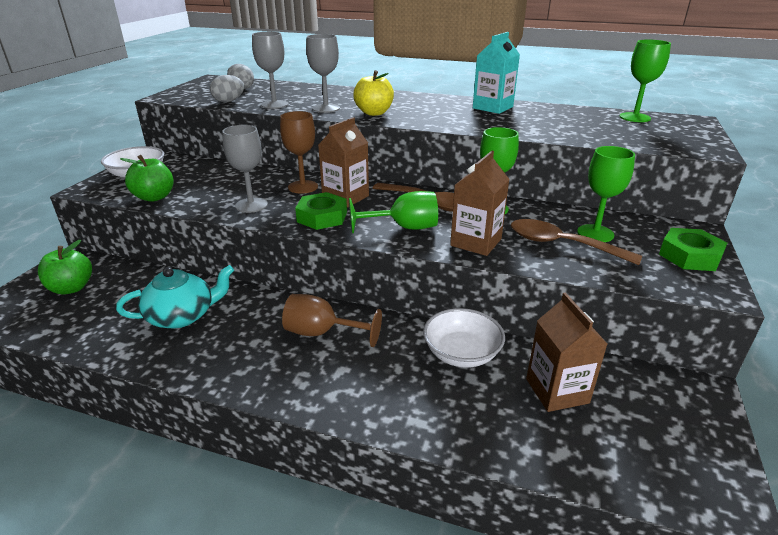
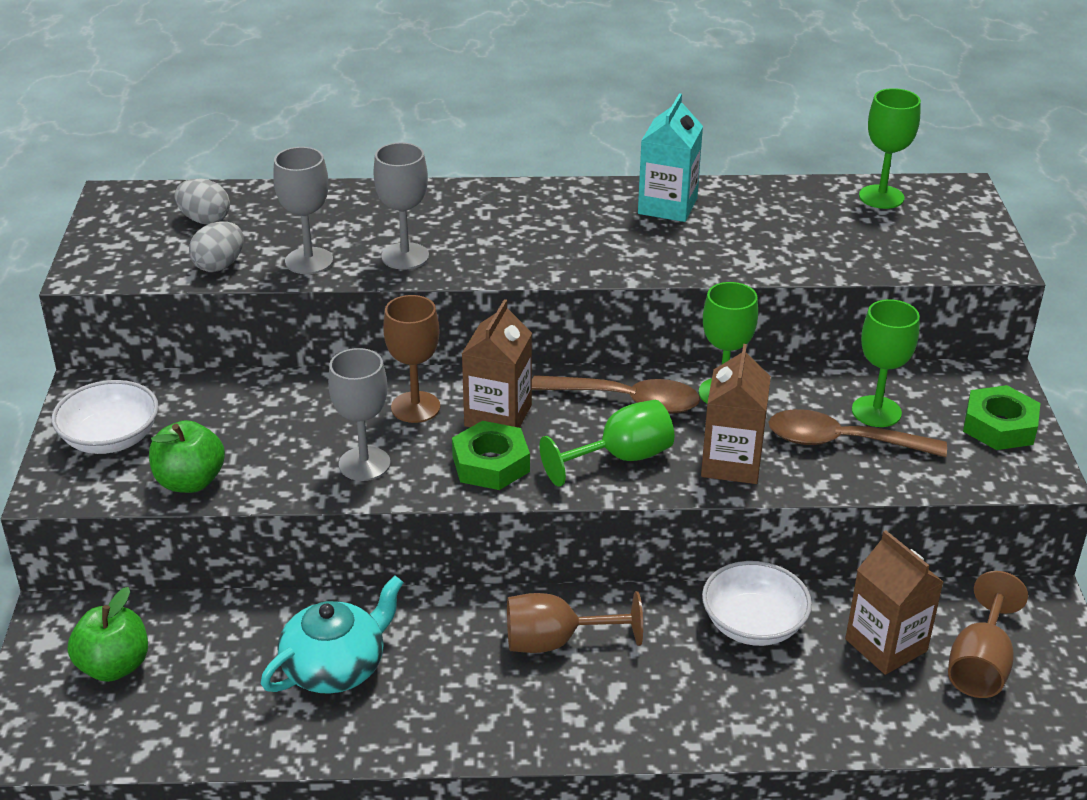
camera: 20 degrees left, 5 degrees up
yellow apple [353,70,394,116] -> none
none -> brown goblet [948,571,1028,698]

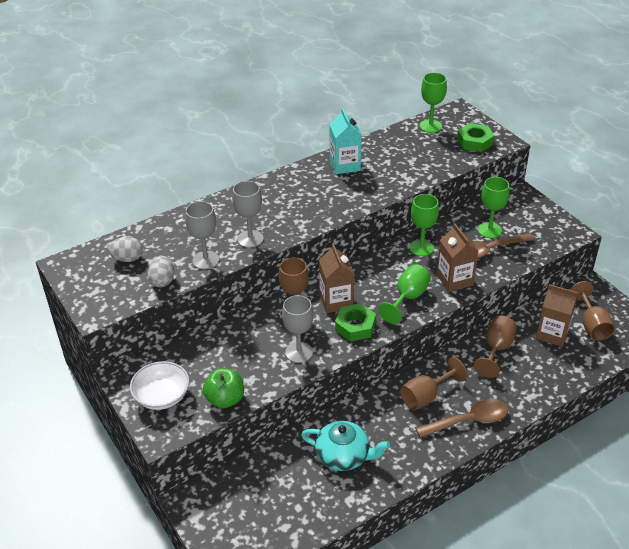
camera: 30 degrees left, 5 degrees up
green apple [68,587,148,682] -> none
turquoise teapot [261,576,404,694] -> turquoise teapot turned 90 degrees clockwise [301,421,390,471]
brown spoon [532,375,700,414] -> brown spoon moved to [416,399,509,438]
white bowl [702,561,812,646] -> brown goblet [474,316,517,378]
green nut [963,385,1040,450] -> green nut moved to [457,123,495,152]

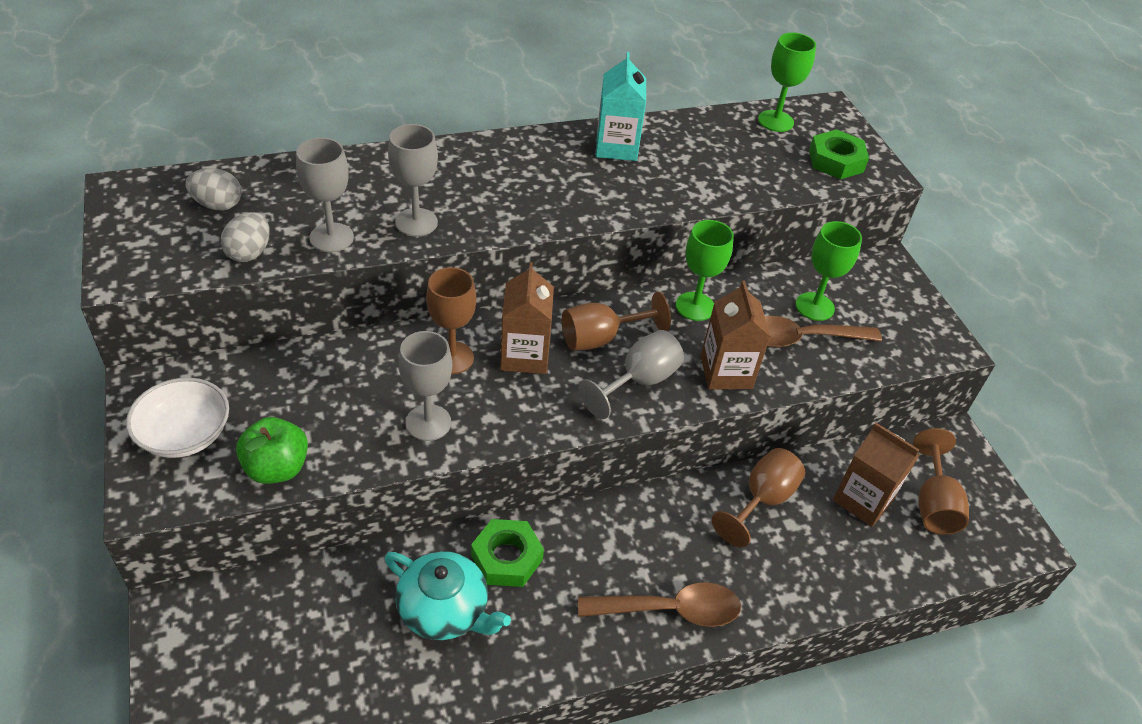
camera: 10 degrees right, 5 degrees up
green nut [335,303,376,342] -> green nut moved to [471,519,544,587]
green goblet [378,264,431,324] -> grey goblet [578,330,684,419]
brown goblet [400,357,467,410] -> brown goblet moved to [562,292,671,351]

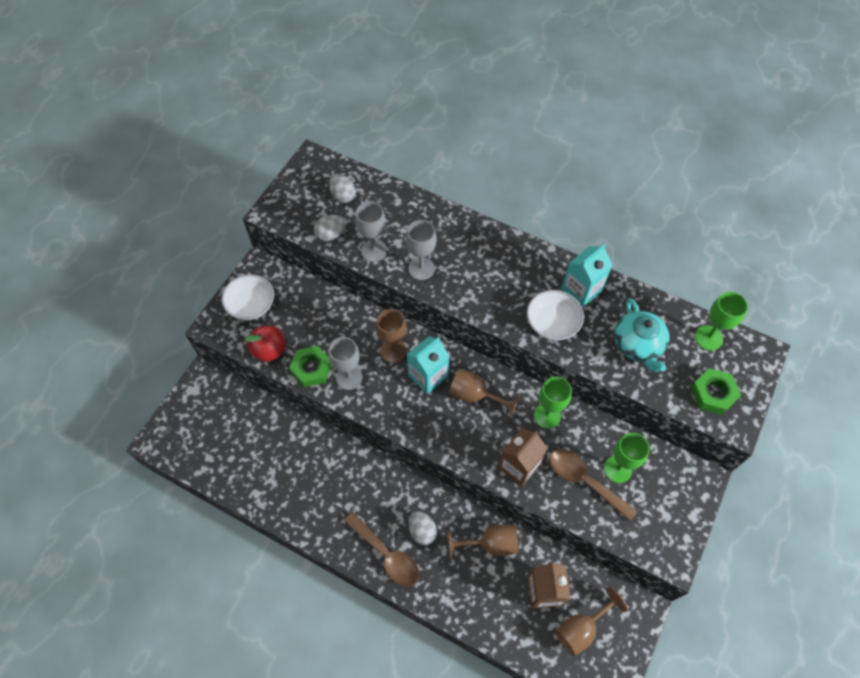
camera: 50 degrees right, 15 degrees up
green apple [236,417,308,484] -> red apple [244,326,286,362]
turquoise teapot [385,551,511,640] -> turquoise teapot moved to [614,298,670,372]
green nut [471,519,544,587] -> green nut moved to [289,346,332,387]
brown carton [500,262,554,374] -> turquoise carton [407,336,449,394]
grey goblet [578,330,684,419] -> none
none -> grey egg [409,511,437,545]
none -> white bowl [527,290,584,340]

